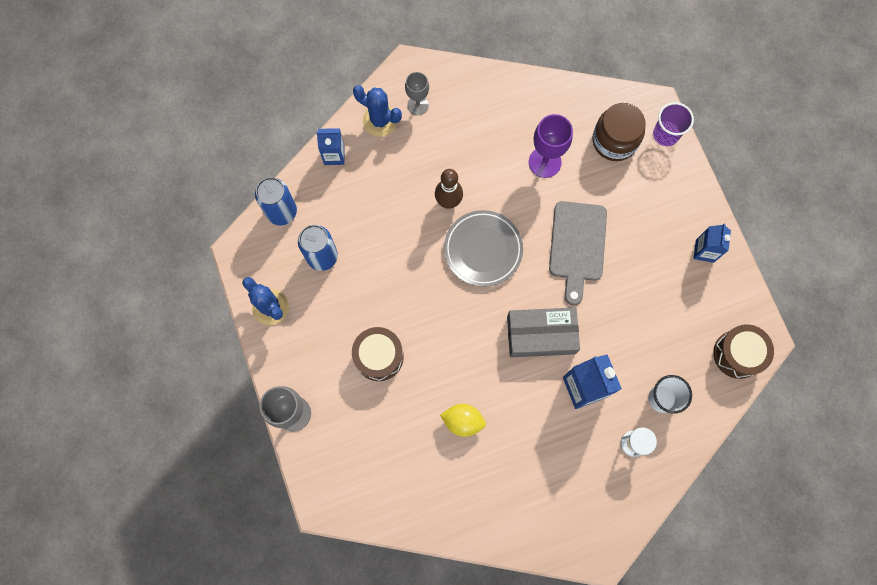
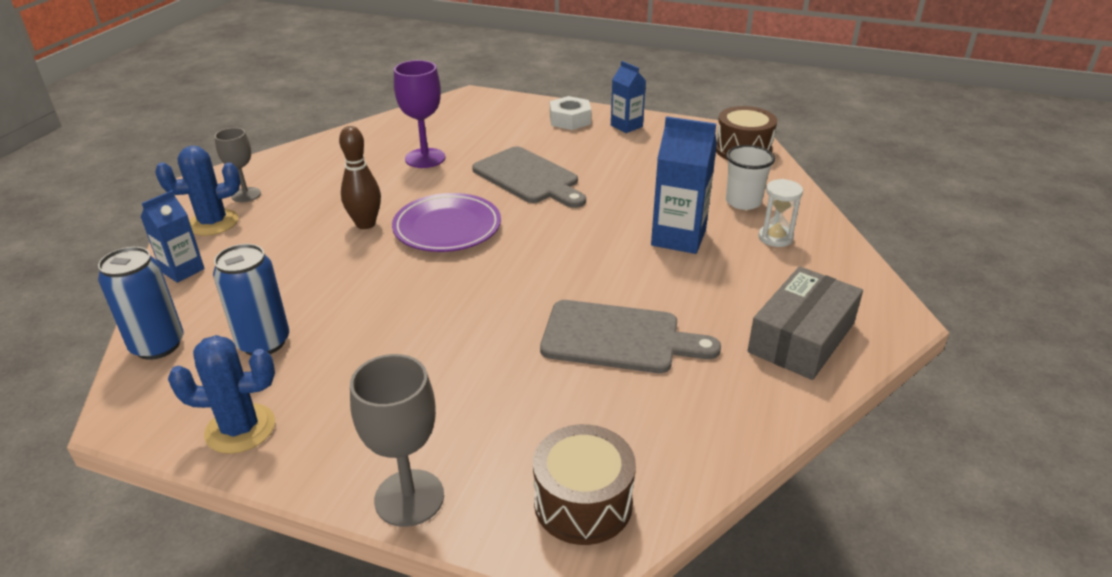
camera: 50 degrees left, 40 degrees down
brown drum [352,327,404,381] -> brown drum moved to [533,424,636,545]
yellow lemon [440,404,486,437] -> grey cutting board [540,300,721,373]
grey plate [444,210,523,287] -> purple plate [392,193,501,252]
grey box [507,307,580,357] -> grey box moved to [748,266,863,380]
brown jar [592,103,646,161] -> none
purple cup [653,102,694,146] -> none
none -> white nut [550,96,591,130]

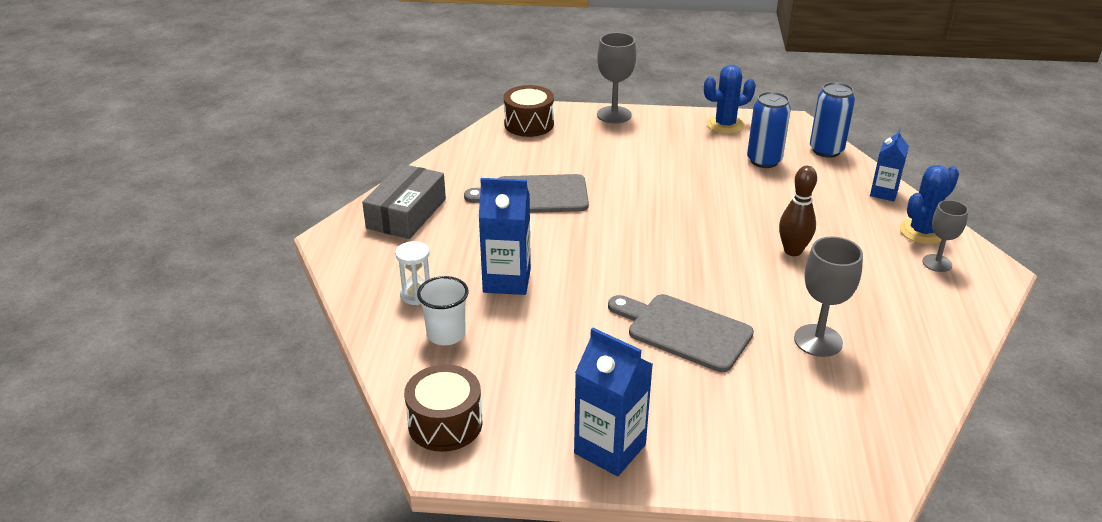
camera: 165 degrees right, 0 degrees up
purple plate [392,193,501,252] -> none
purple goblet [394,60,445,168] -> grey goblet [794,236,863,357]
white nut [550,96,591,130] -> none
blue carton [611,61,646,133] -> blue carton [574,328,653,476], size x1.58

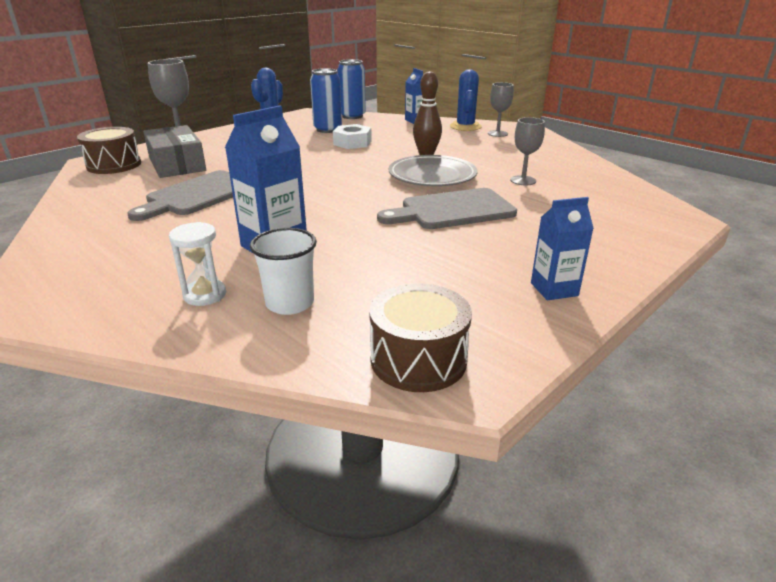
camera: 50 degrees left, 5 degrees down
grey box [362,164,446,239] -> grey box moved to [143,125,206,178]
blue carton [574,328,653,476] -> blue carton [531,197,594,301], size x0.63
grey goblet [794,236,863,357] -> grey goblet [510,117,545,185], size x0.66
none -> white nut [333,124,372,149]
none -> grey plate [389,155,477,186]

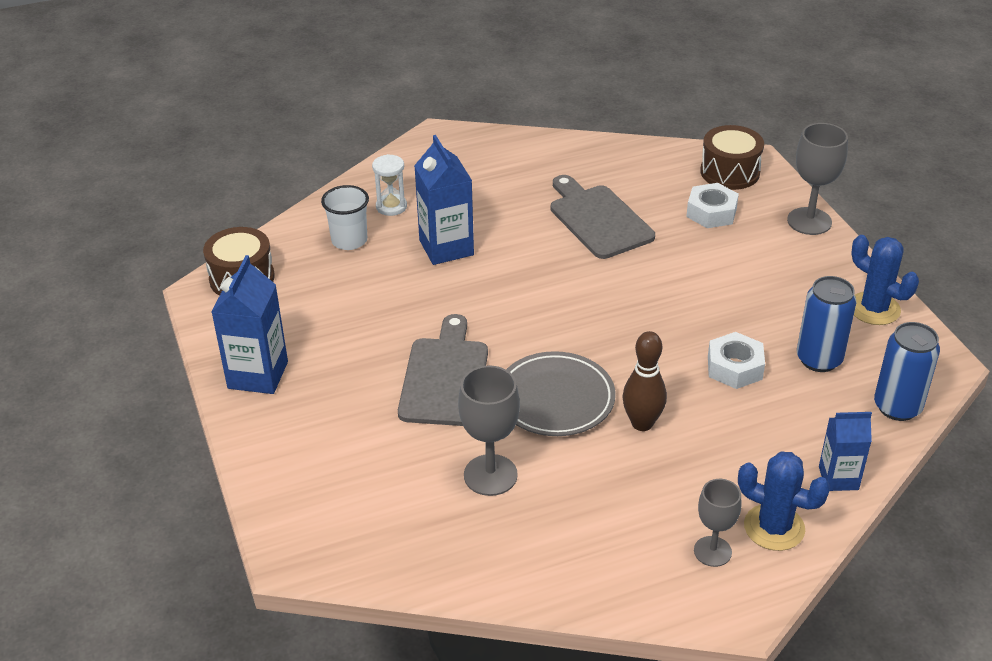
camera: 115 degrees right, 10 degrees up
grey box [143,125,206,178] -> white nut [686,183,739,228]
grey goblet [510,117,545,185] -> grey goblet [458,365,520,496], size x1.51
blue carton [531,197,594,301] -> blue carton [211,255,288,394], size x1.58

